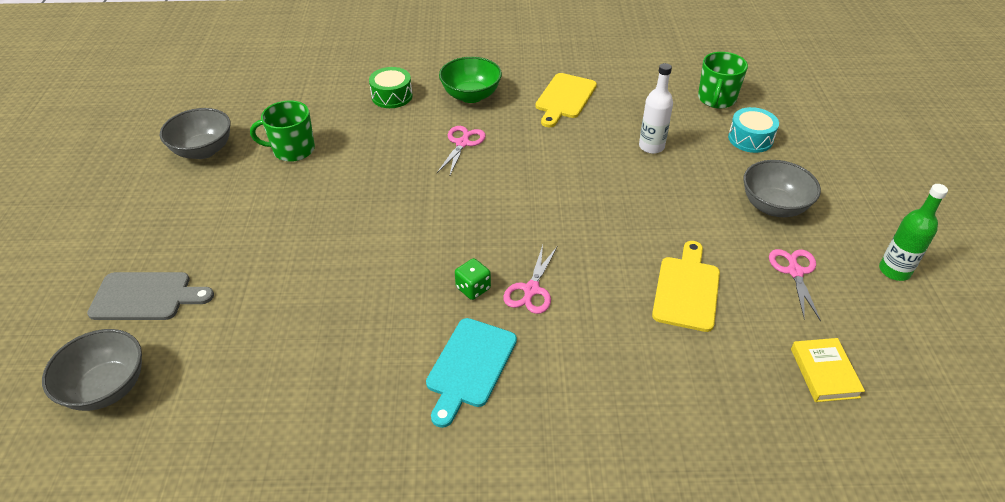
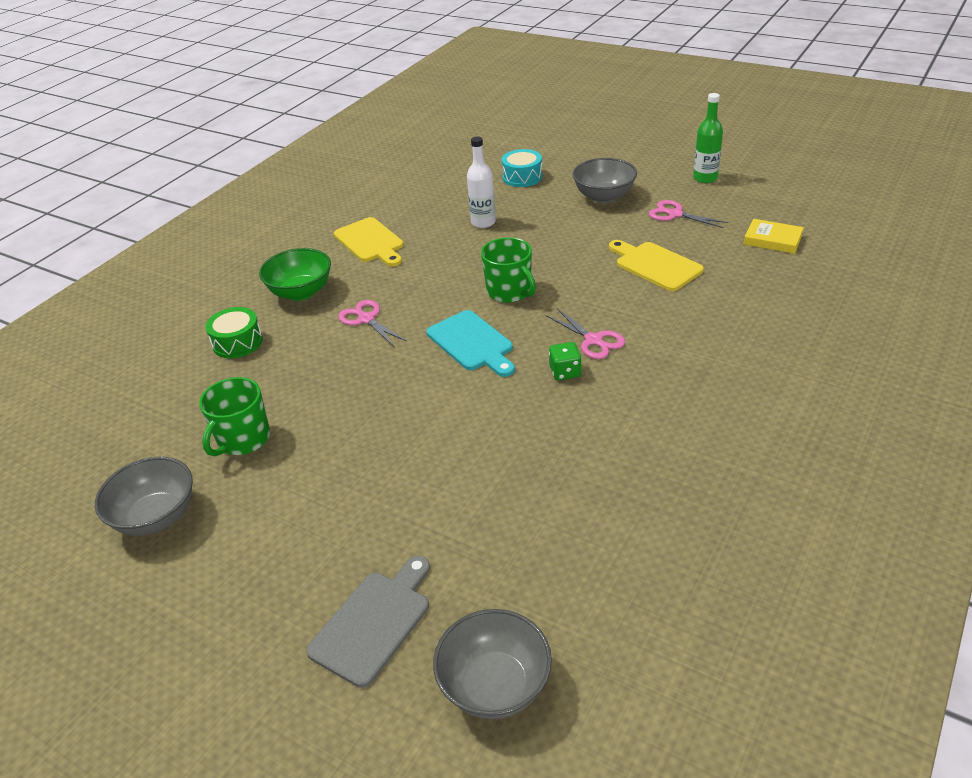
camera: 55 degrees left, 5 degrees down
turquoise cutting board [426,318,517,428] -> turquoise cutting board moved to [427,310,515,377]
green mug [698,52,748,108] -> green mug moved to [481,237,536,303]

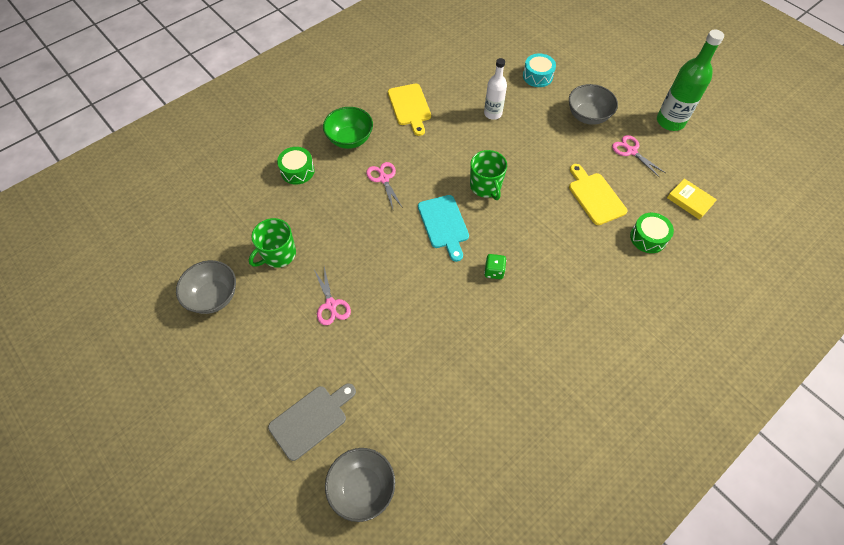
camera: 15 degrees right, 20 degrees up
pink scissors [546,308,625,359] -> pink scissors moved to [314,267,351,325]
green bottle [693,93,723,183] -> green bottle [657,30,724,131], size x1.56
none -> green drum [630,213,674,253]

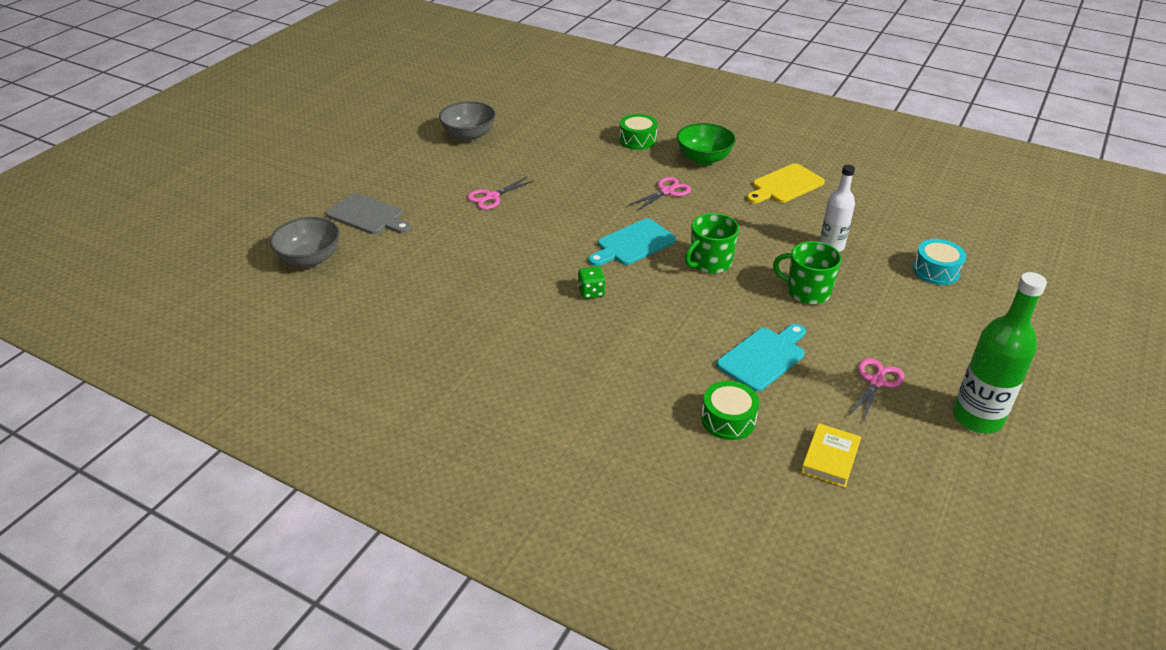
camera: 70 degrees right, 20 degrees down
green mug [249,218,296,268] -> green mug moved to [773,241,842,305]
grey bowl [569,84,618,125] -> none
yellow cutting board [569,164,627,225] -> turquoise cutting board [717,324,806,392]

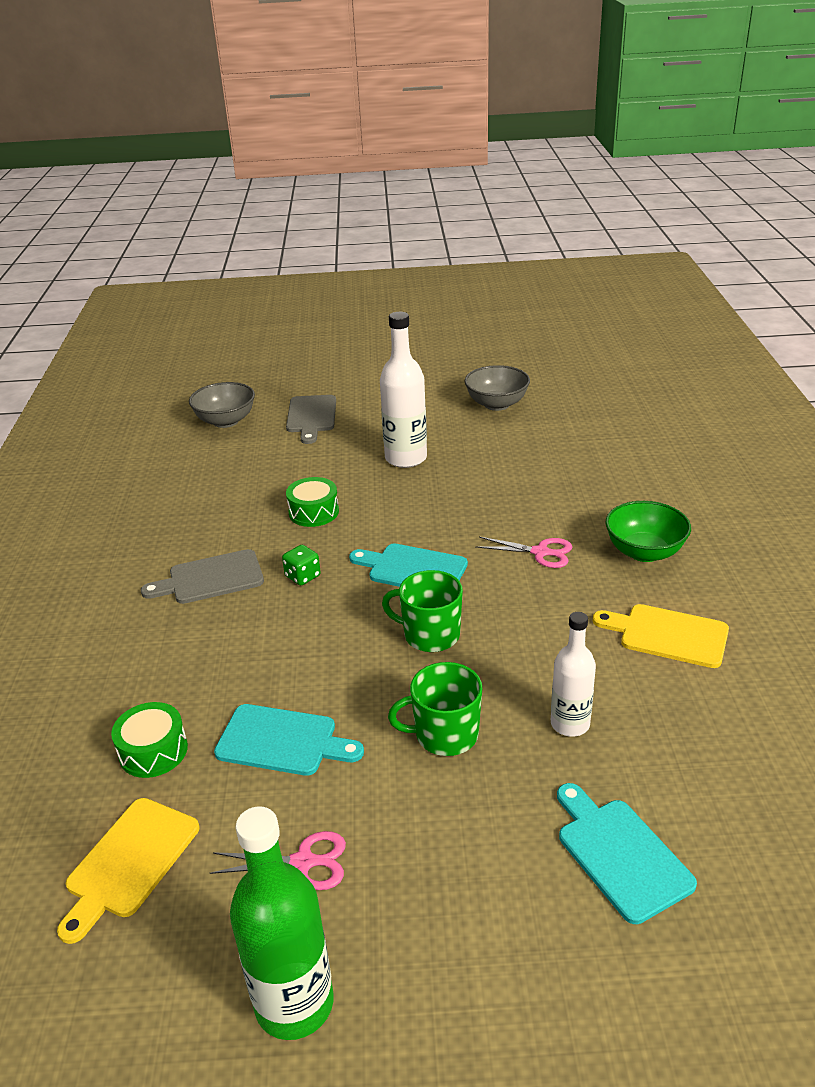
camera: 60 degrees right, 5 degrees down
pink scissors [467,177,533,210] -> white bottle [380,312,427,468]
green drum [619,114,658,150] -> green drum moved to [286,477,339,527]
green mug [773,241,842,305] -> green mug turned 90 degrees counterclockwise [388,662,482,756]
yellow book [801,423,861,487] -> yellow cutting board [57,798,199,944]
turquoise drum [913,239,966,285] -> turquoise cutting board [557,783,697,924]
none -> grey cutting board [141,549,264,604]

